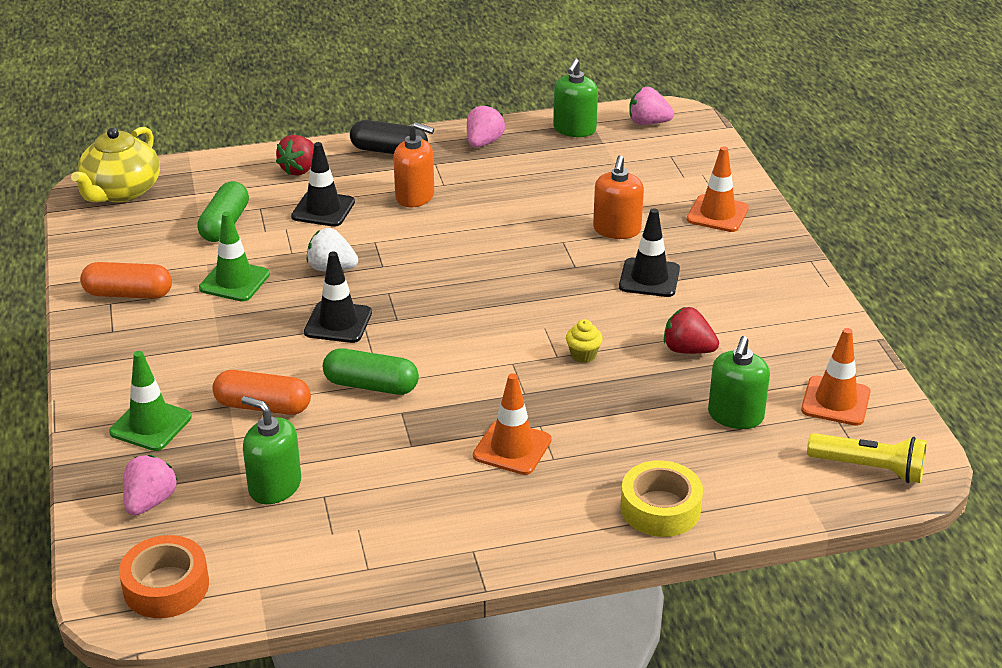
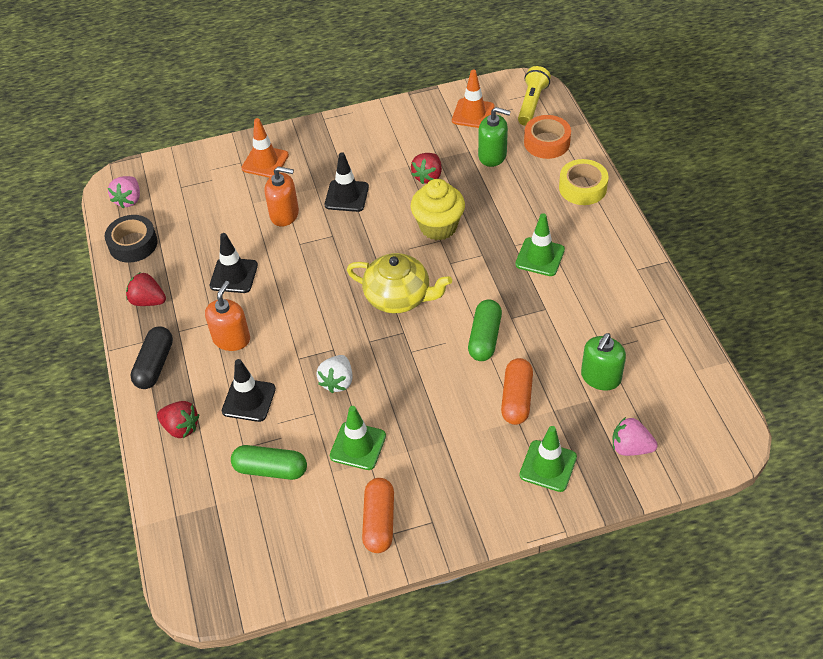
camera: 90 degrees left, 15 degrees up
yellow teapot [71,127,160,202] -> yellow teapot moved to [347,253,452,313]
orange tape [119,535,209,618] -> orange tape moved to [524,115,571,159]
black traffic cone [304,251,372,343] -> black traffic cone moved to [210,233,258,293]
pink strawberry [467,104,505,148] -> red strawberry [126,272,166,306]
orange traffic cone [473,373,552,475] -> green traffic cone [515,213,565,276]
green soap dispenser [553,59,598,137] -> black tape [104,215,158,263]
yellow cupcake [566,319,603,363] -> yellow cupcake [410,179,465,240], size x2.13

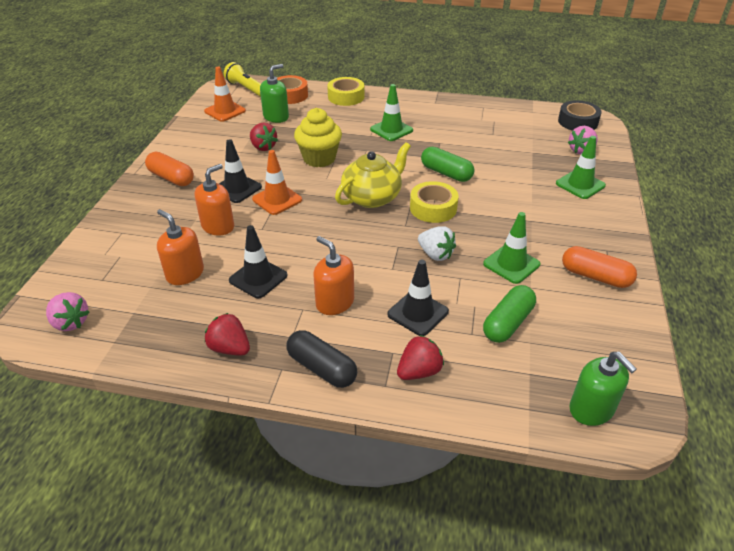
camera: 65 degrees left, 10 degrees down
black tape [104,215,158,263] -> black tape moved to [558,100,602,130]
red strawberry [126,272,166,306] -> red strawberry turned 75 degrees clockwise [205,313,250,356]
orange traffic cone [241,118,289,178] -> orange traffic cone moved to [252,150,302,215]
orange capsule [501,358,533,425] -> orange capsule moved to [145,152,194,186]
green soap dispenser [581,333,626,390] -> green soap dispenser moved to [569,352,637,426]
none -> orange soap dispenser [157,209,204,285]
none -> yellow tape [410,181,459,223]

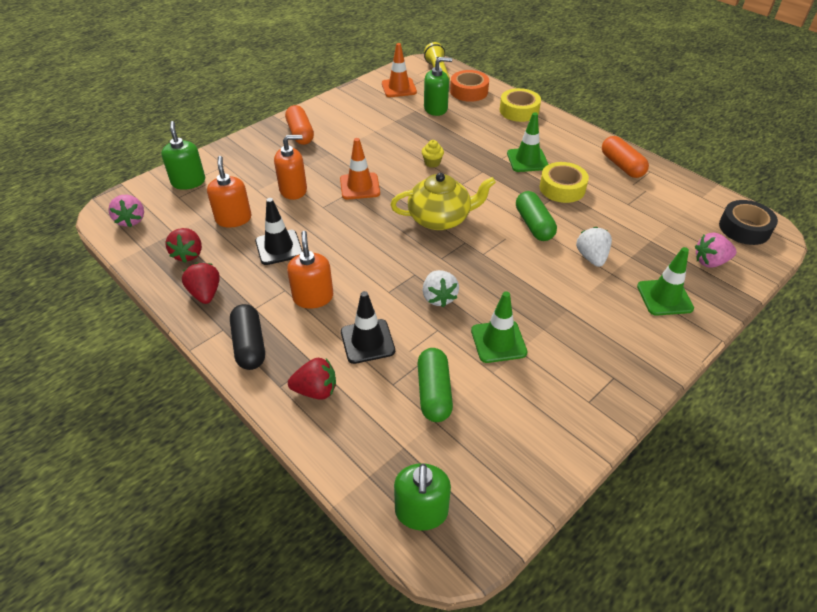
camera: 35 degrees right, 5 degrees up
black traffic cone [219,139,262,203] -> none
red strawberry [250,122,278,151] -> red strawberry moved to [165,228,202,263]
yellow cupcake [294,108,342,167] -> yellow cupcake [422,140,444,168], size x0.47
yellow tape [410,181,459,223] -> yellow tape moved to [539,162,589,203]
green capsule [483,285,536,343] -> green capsule turned 75 degrees counterclockwise [418,348,453,422]
orange capsule [562,246,637,288] -> orange capsule moved to [602,136,649,178]
none -> green soap dispenser [161,121,205,190]
none -> white strawberry [576,227,612,267]

